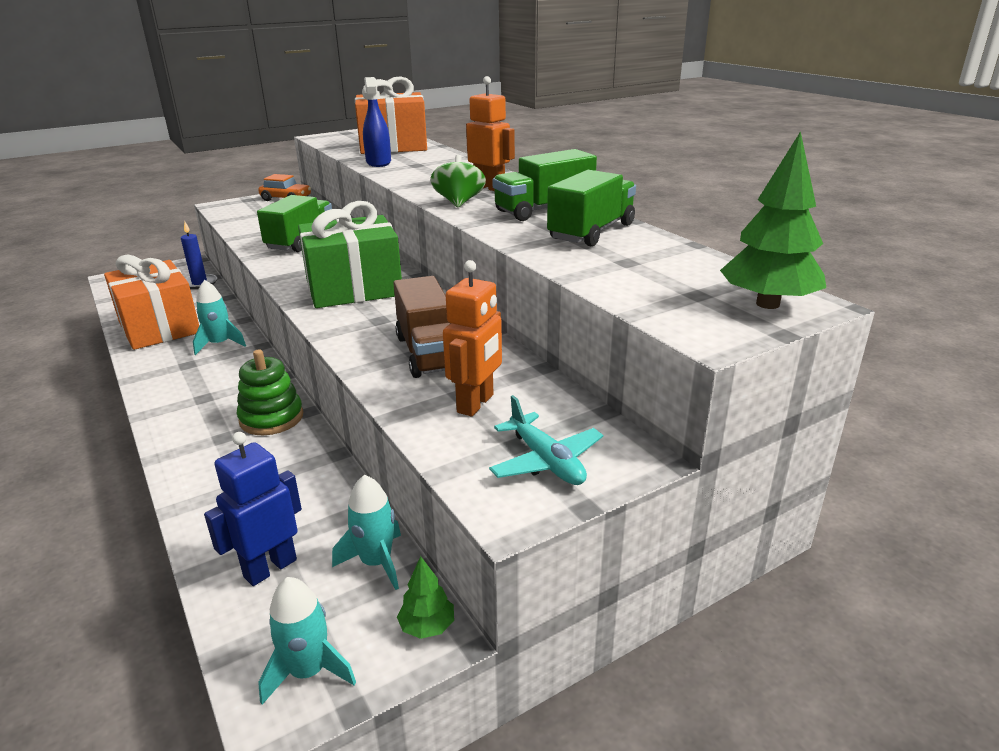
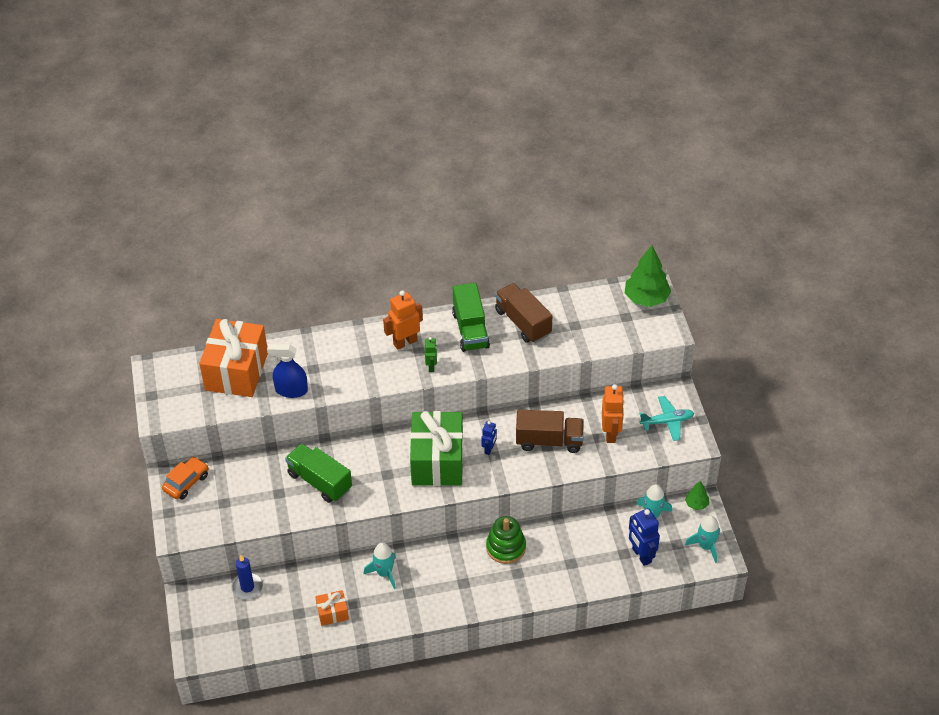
camera: 70 degrees left, 20 degrees up
orange gift [104,254,199,350] -> orange gift [315,590,349,626], size x0.45
green spinning top [430,155,486,207] -> green robot [425,337,437,372]
orange robot [443,260,502,416] -> orange robot turned 45 degrees clockwise [602,384,624,443]
green truck [547,170,636,246] -> brown truck [495,283,552,343]
none -> blue robot [482,421,497,455]

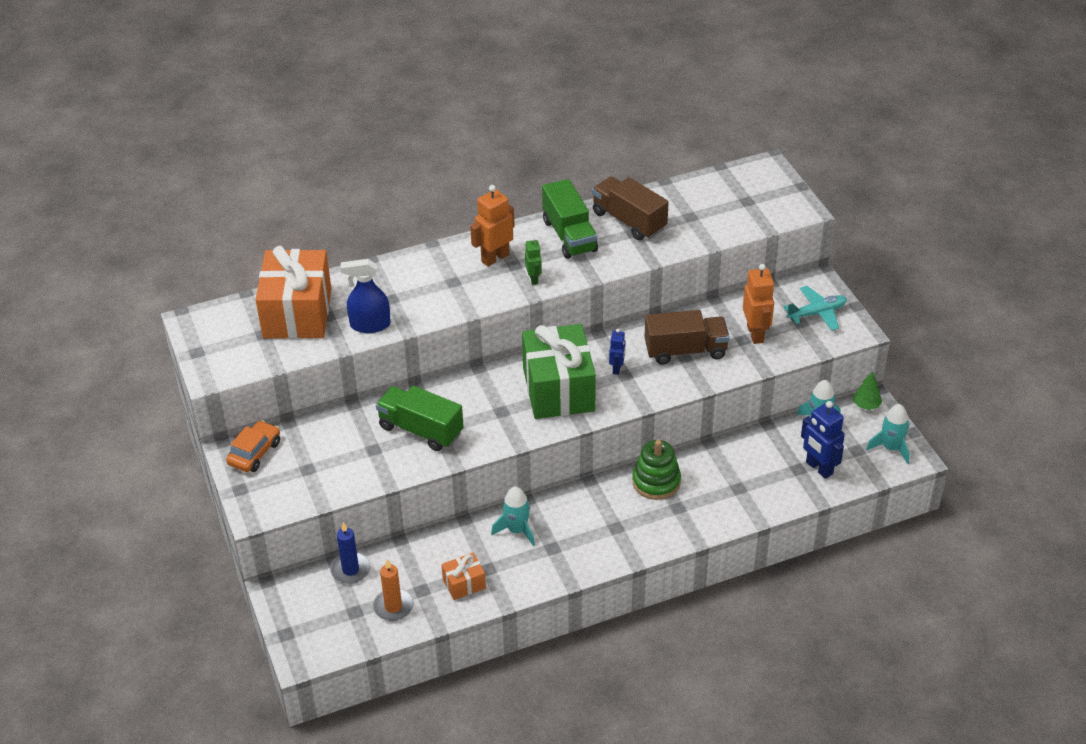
camera: 10 degrees left, 5 degrees down
green tree [625,245,671,307] -> none
none -> orange candle [373,559,414,621]

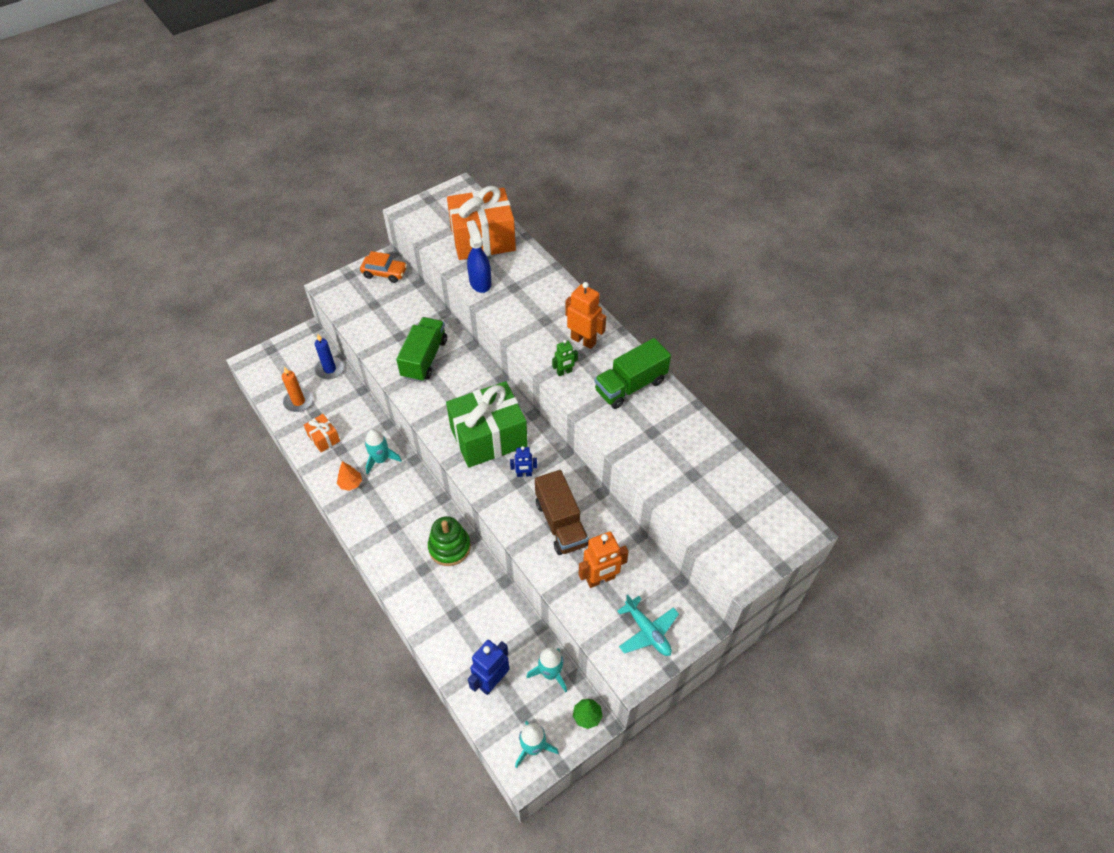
camera: 75 degrees right, 10 degrees up
brown truck [592,176,669,240] -> none
none -> orange tree [337,461,362,491]

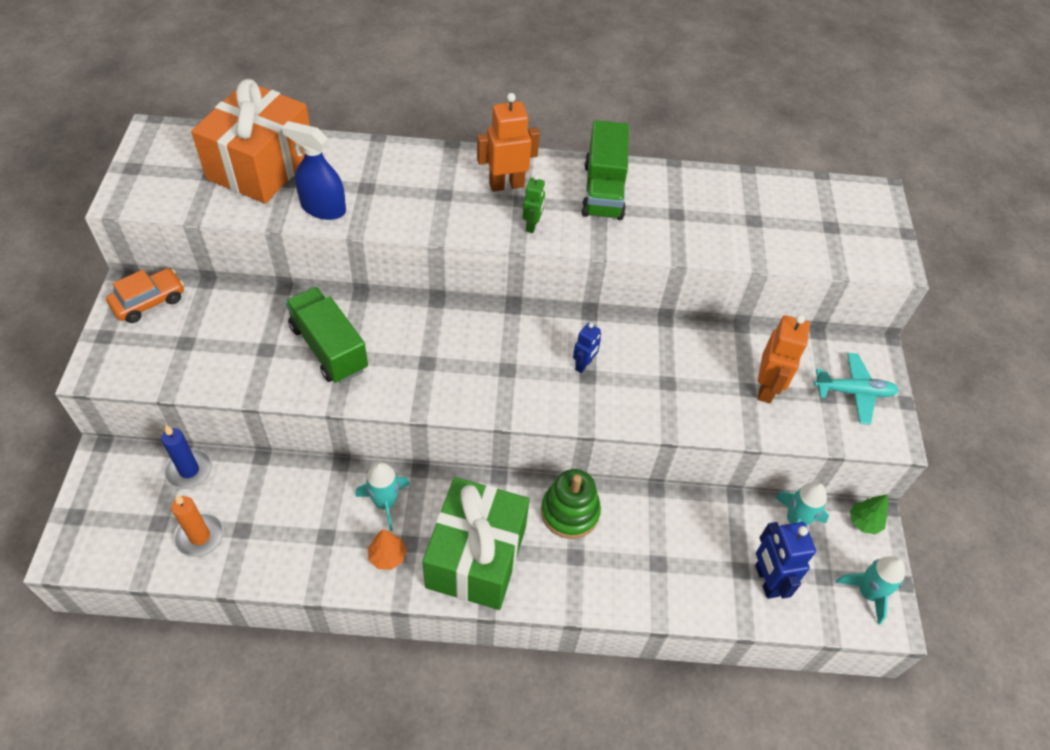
camera: 55 degrees left, 0 degrees up
orange gift [304,414,340,452] -> none
green gift [446,381,528,468] -> green gift moved to [422,477,529,610]
brown truck [535,470,589,555] -> none

